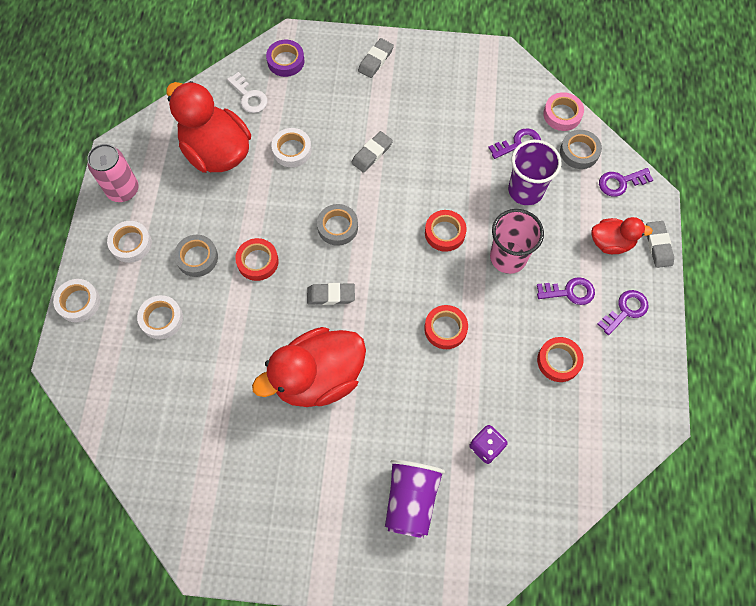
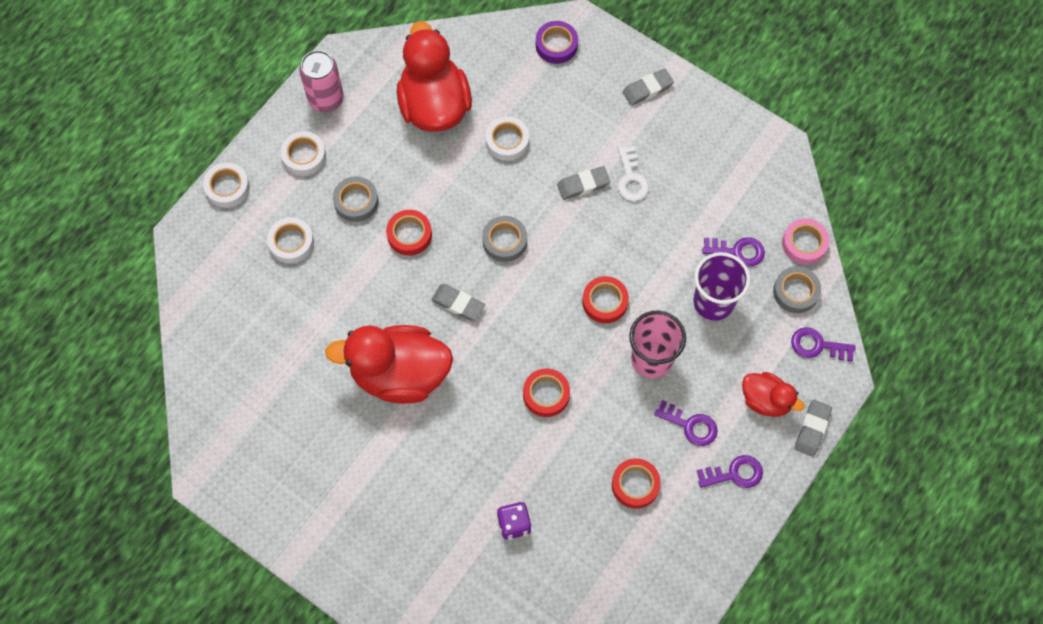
camera: 30 degrees right, 0 degrees up
white key [227,72,267,113] -> white key moved to [618,146,649,201]
purple cup [385,460,445,538] -> none

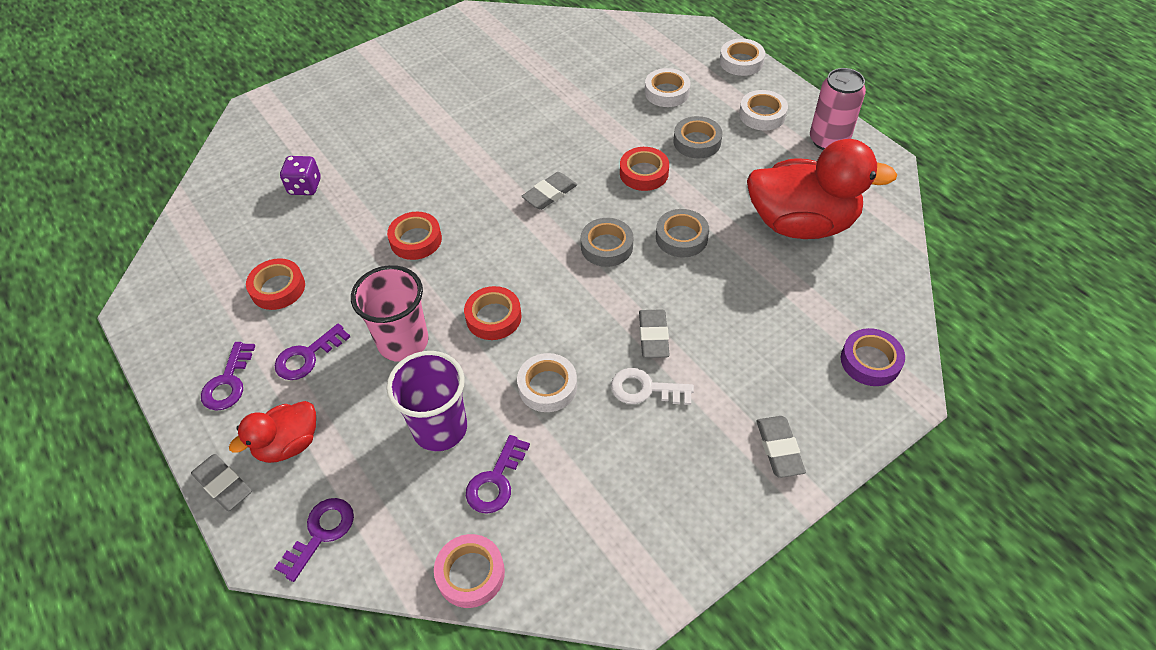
camera: 110 degrees right, 15 degrees down
red duck [325,325,453,404] -> none
white tape [486,116,529,161] -> white tape moved to [517,353,577,412]
grey tape [773,266,821,313] -> grey tape moved to [656,209,709,257]

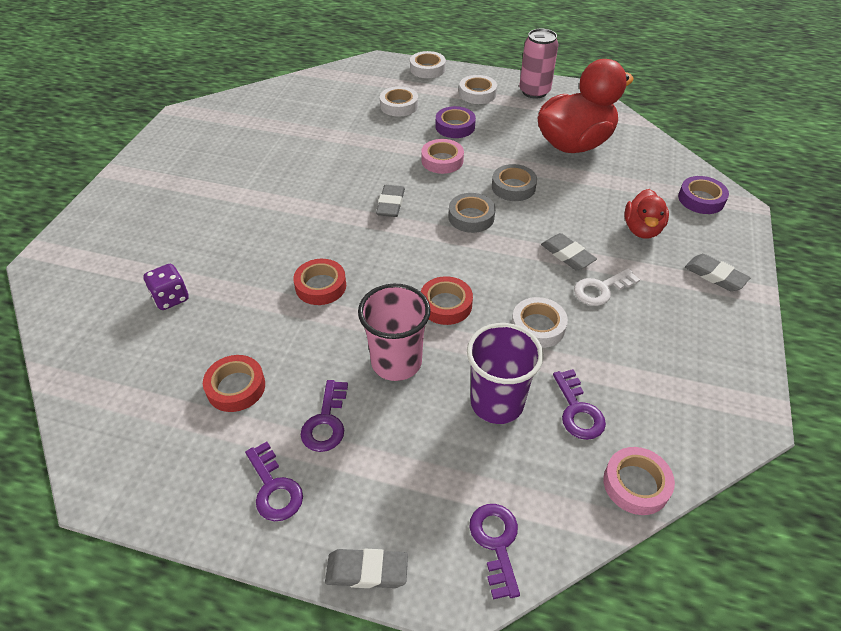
camera: 40 degrees left, 5 degrees down
red duck [229,401,316,463] -> red duck moved to [624,189,669,239]
red tape [620,147,669,191] -> pink tape [422,139,464,174]
grey tape [673,116,722,159] -> purple tape [435,106,476,138]

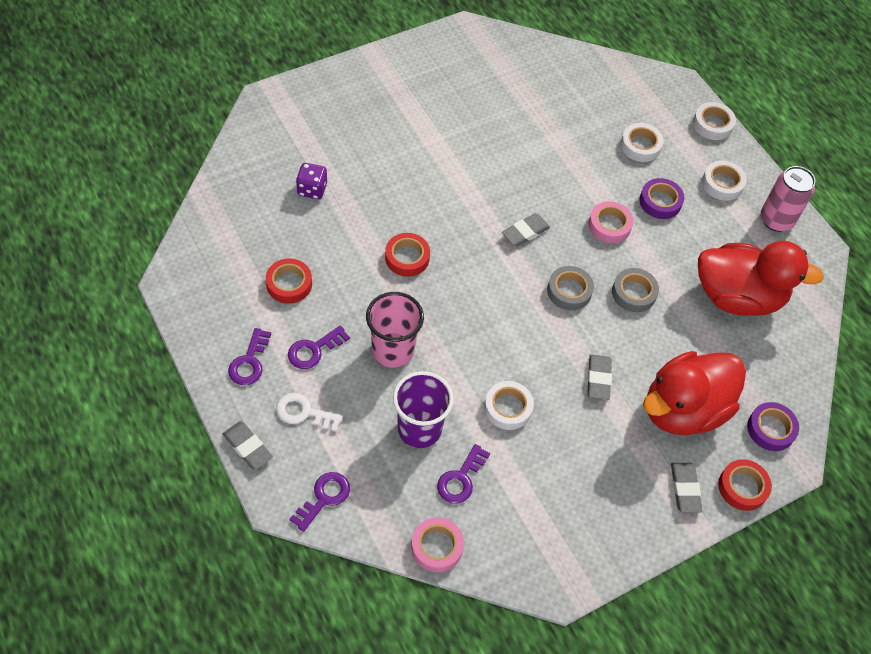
camera: 40 degrees right, 10 degrees up
red tape [421,276,473,325] -> red tape moved to [718,459,772,511]
white key [574,268,640,306] -> white key moved to [276,393,343,432]
red duck [624,189,669,239] -> red duck [643,351,746,435], size x1.88

